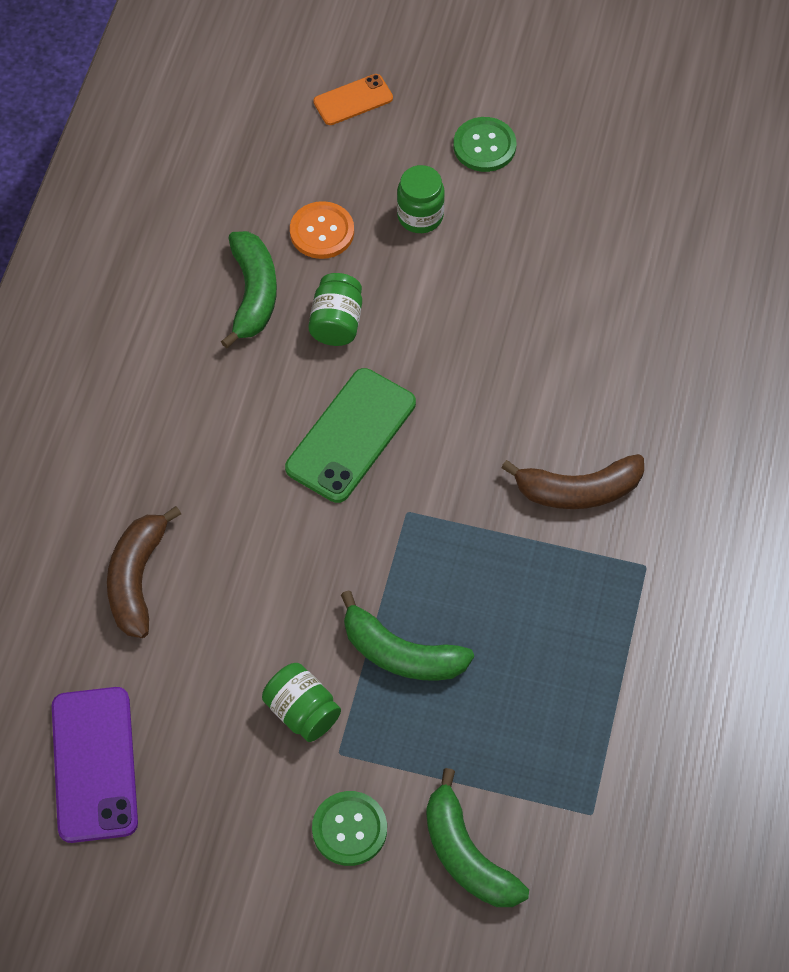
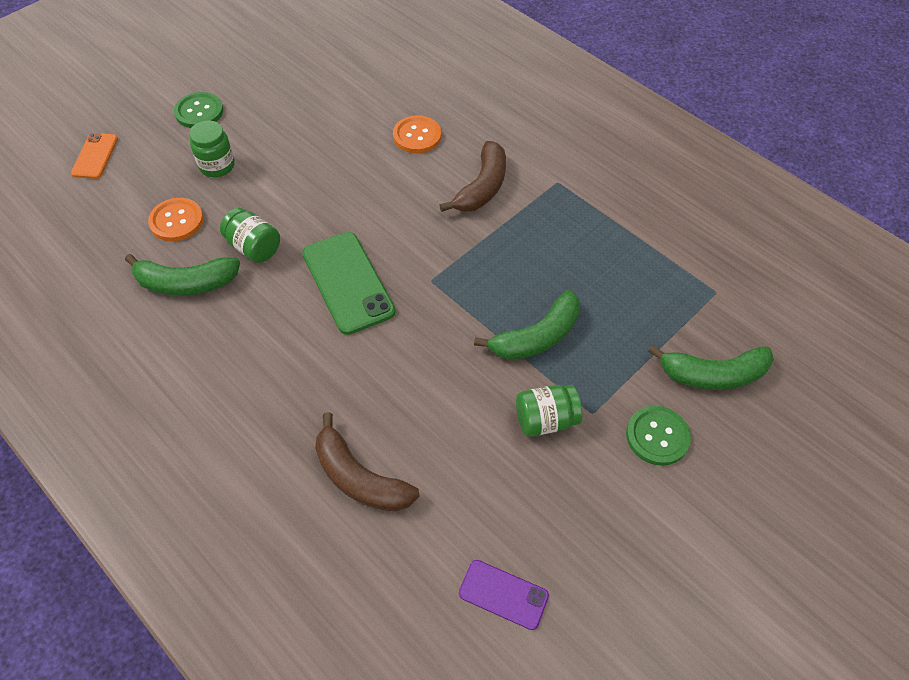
camera: 60 degrees left, 5 degrees down
purple phone [52,687,138,843] -> purple phone [459,560,549,630], size x0.57
green banana [221,231,277,348] -> green banana turned 150 degrees clockwise [125,254,240,295]
none -> orange button [393,115,441,153]

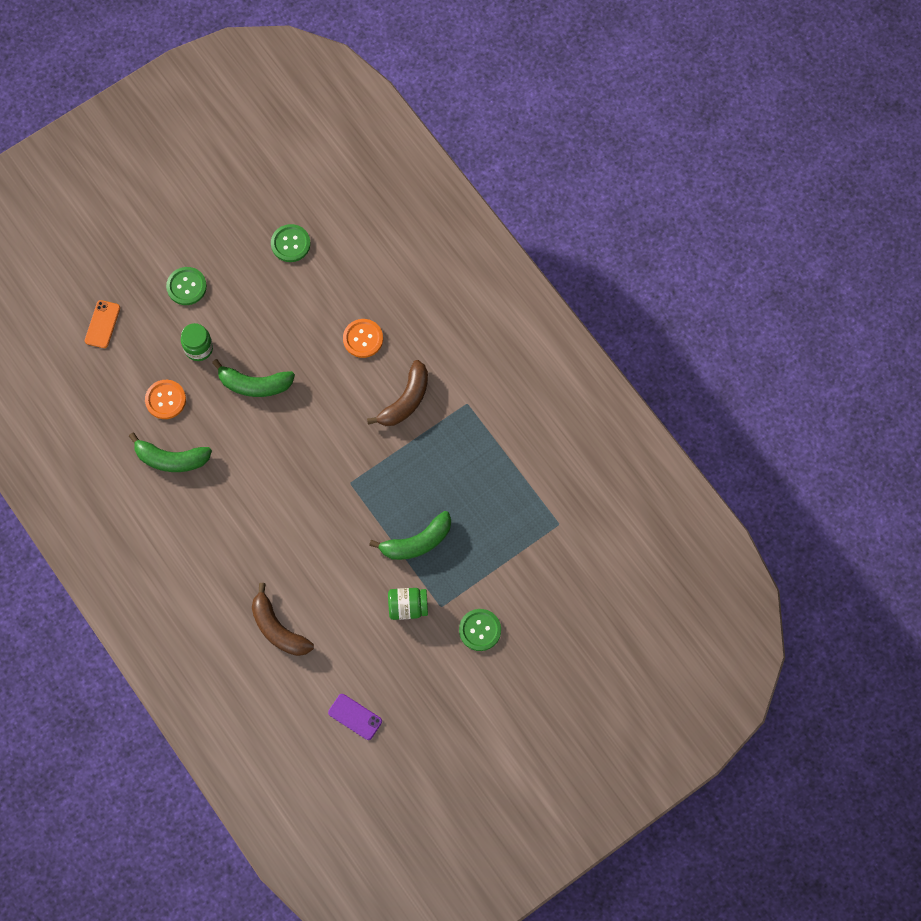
camera: 10 degrees right, 15 degrees up
green jar [220,208,280,263] -> none
green phone [302,232,396,335] -> none
green banana [648,345,774,390] -> green banana moved to [212,359,295,397]
none -> green button [271,224,311,262]

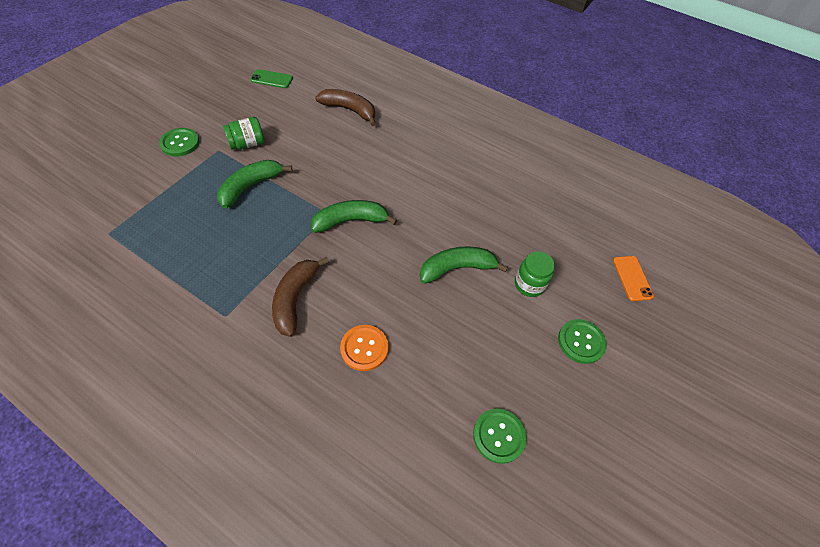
camera: 155 degrees right, 15 degrees down
green banana [129,433,212,472] -> green banana moved to [311,200,397,233]
orange button [145,380,186,419] -> none
purple phone [328,694,382,740] -> green phone [250,69,293,88]

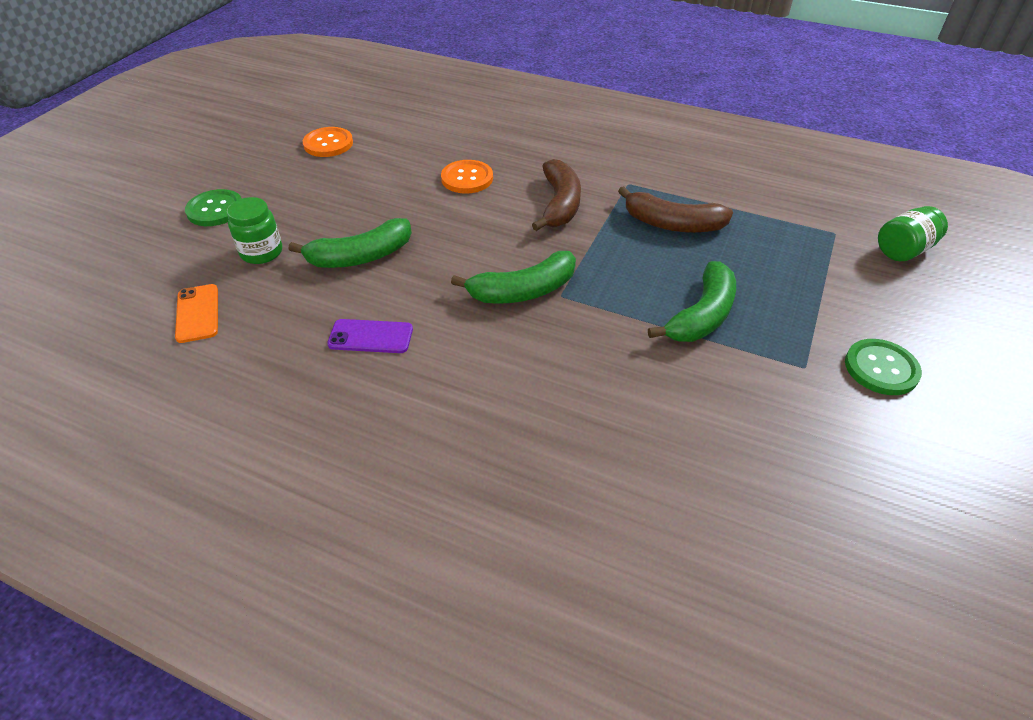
camera: 175 degrees right, 10 degrees down
green jar [223,117,265,150] -> green jar moved to [878,206,948,261]
green phone [250,69,293,88] -> none
brown banana [315,89,376,126] -> brown banana moved to [618,186,733,233]
green button [473,408,526,464] -> orange button [303,127,353,157]
orange phone [613,256,654,301] -> orange phone moved to [175,284,218,343]
none -> purple phone [327,319,413,353]

